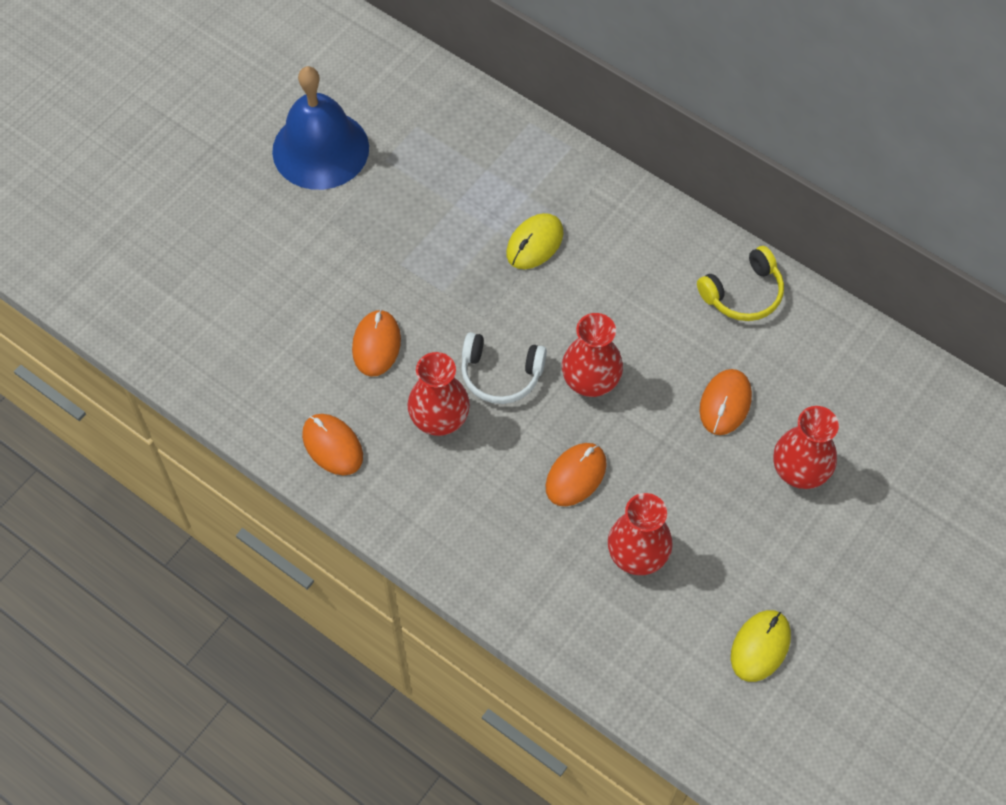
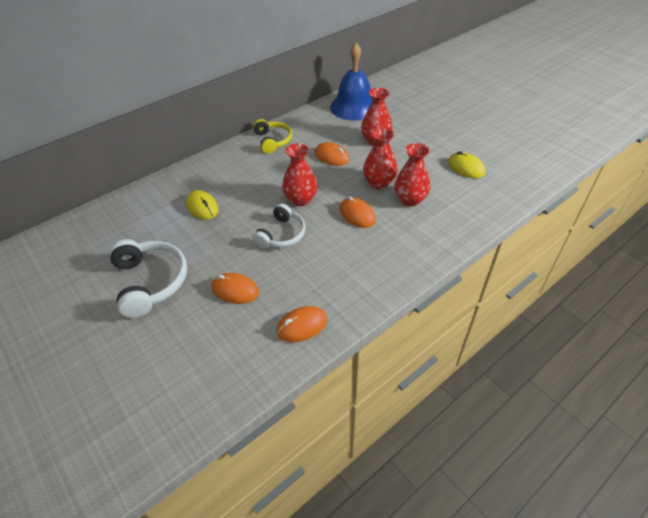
camera: 75 degrees left, 15 degrees down
blue bell [272,66,369,190] -> blue bell moved to [330,43,373,120]
red vase [408,352,470,436] -> red vase moved to [363,127,398,189]
none -> white headphones [109,239,187,318]

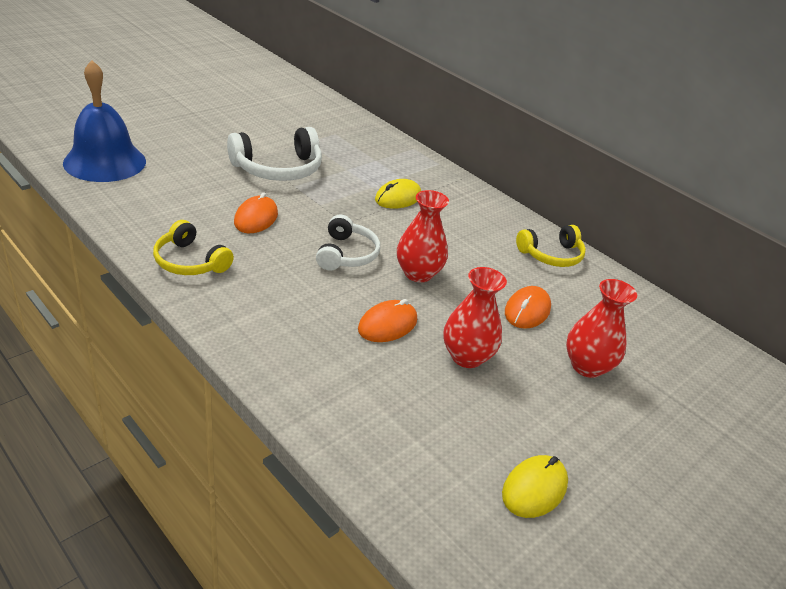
camera: 80 degrees right, 10 degrees down
white headphones [253,204,306,248] -> white headphones turned 105 degrees counterclockwise [316,215,380,271]
orange mouse [276,306,327,342] -> yellow headphones [153,220,234,275]
blue bell [330,43,373,120] -> blue bell moved to [63,60,146,182]
red vase [394,143,431,206] -> none

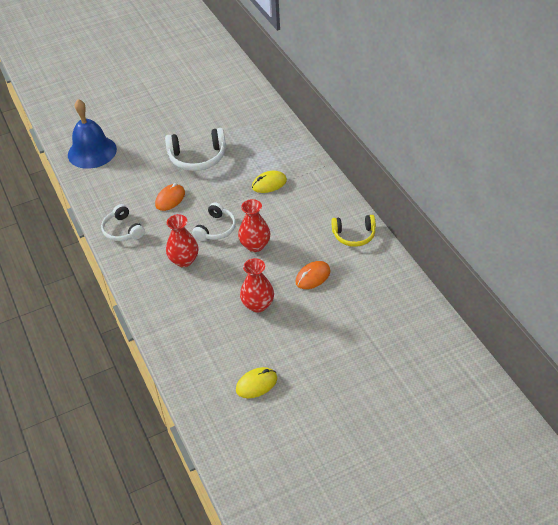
camera: 25 degrees right, 10 degrees up
yellow headphones [153,220,234,275] -> white headphones [101,204,145,241]
orange mouse [358,299,417,342] -> none
red vase [566,279,637,378] -> red vase moved to [166,214,198,267]

